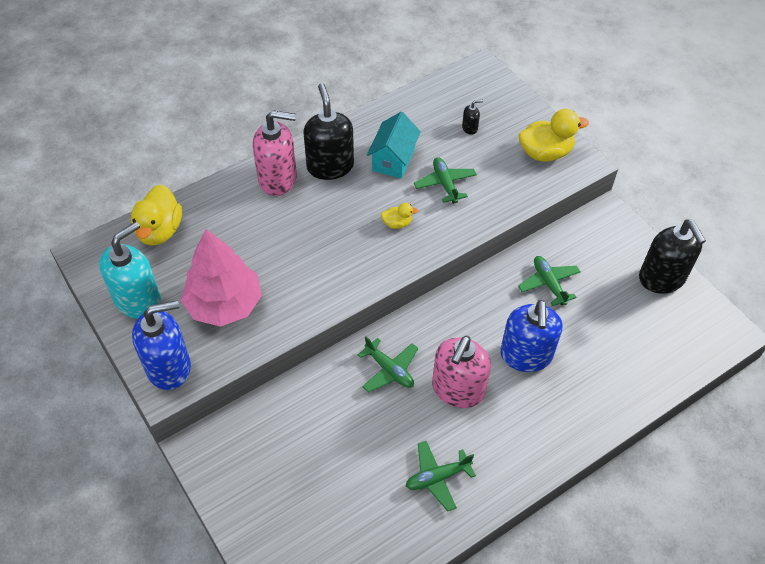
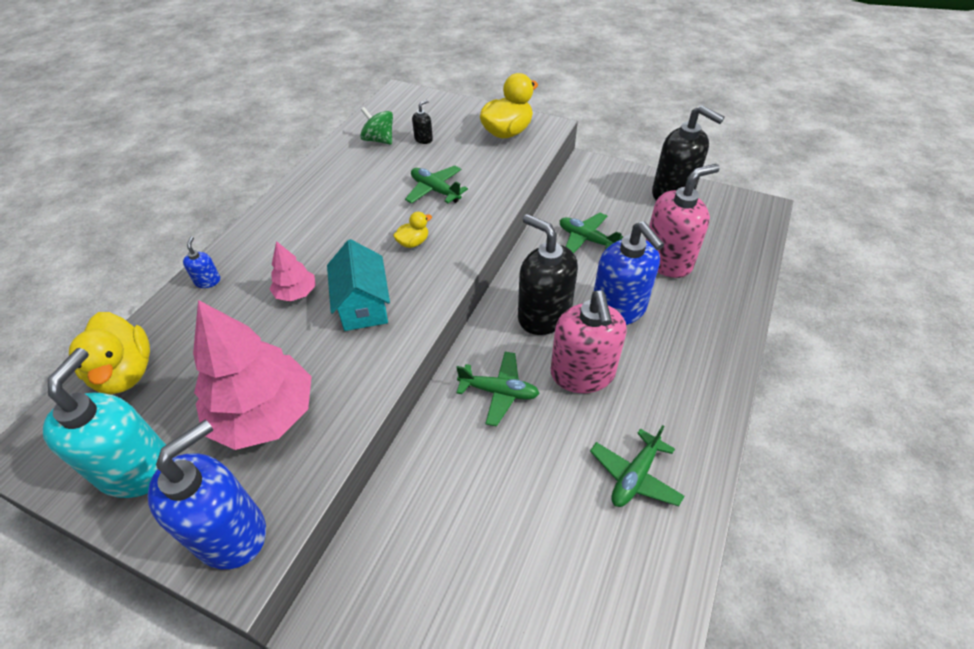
camera: 30 degrees left, 5 degrees down
pink soap dispenser [253,110,297,196] -> pink soap dispenser moved to [646,164,720,278]
black soap dispenser [303,83,354,180] -> black soap dispenser moved to [518,214,578,335]
turquoise house [367,112,421,179] -> turquoise house moved to [327,239,390,331]
none -> blue soap dispenser [183,236,220,288]
none -> pink tree [270,241,316,302]
none -> green spinning top [360,107,393,145]

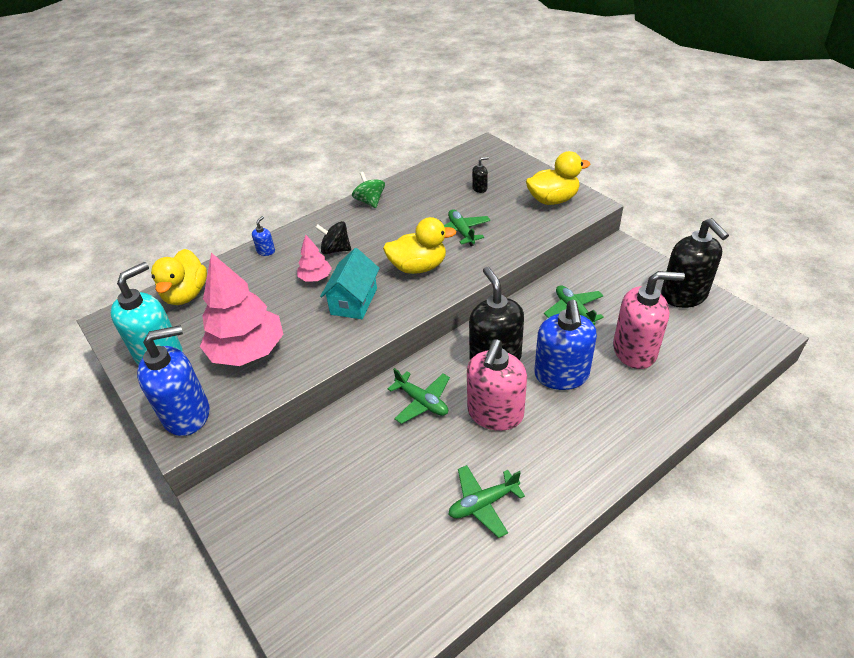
camera: 30 degrees right, 5 degrees down
green spinning top [360,107,393,145] -> green spinning top moved to [352,172,385,208]
yellow duck [393,212,432,248] -> yellow duck [383,217,457,274], size x2.00
none -> black spinning top [315,221,351,254]

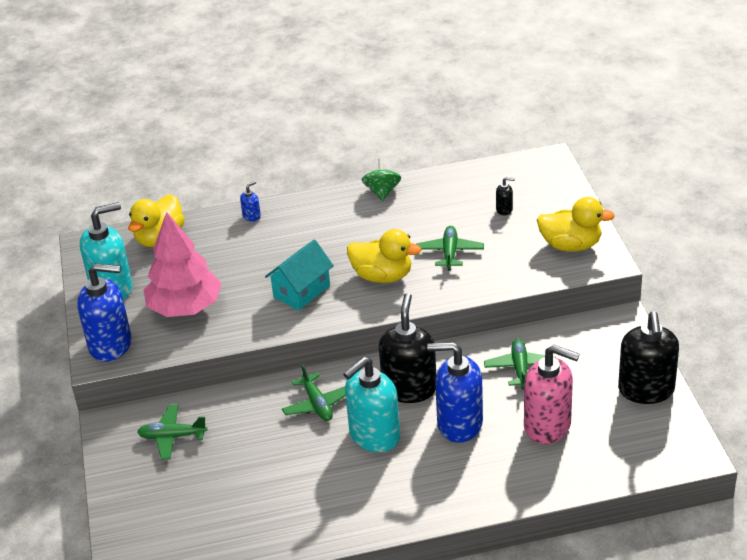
camera: 25 degrees right, 5 degrees down
pink tree [297,235,332,282] -> none
black spinning top [315,221,351,254] -> none
green plane [448,465,525,538] -> green plane moved to [137,404,207,460]
pink soap dispenser [467,339,527,431] -> turquoise soap dispenser [344,357,400,452]
blue soap dispenser [534,300,597,390] -> blue soap dispenser turned 75 degrees clockwise [427,342,483,443]

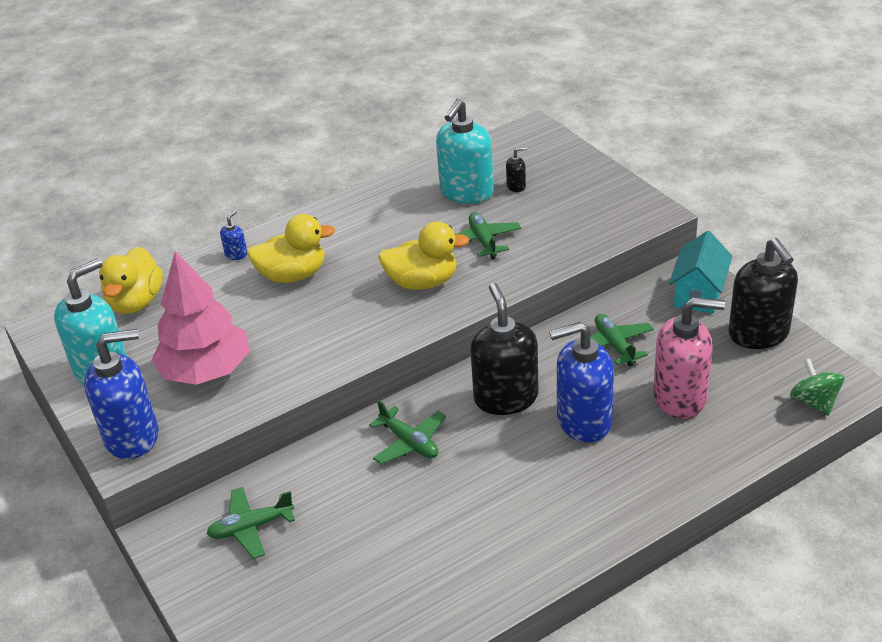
camera: 20 degrees left, 0 degrees up
turquoise house [265,239,334,311] -> turquoise house moved to [669,231,732,313]
turquoise soap dispenser [344,357,400,452] -> turquoise soap dispenser moved to [436,99,494,204]
green spinning top [362,158,401,201] -> green spinning top moved to [790,358,845,416]
yellow duck [537,197,615,252] -> yellow duck moved to [247,214,335,283]

